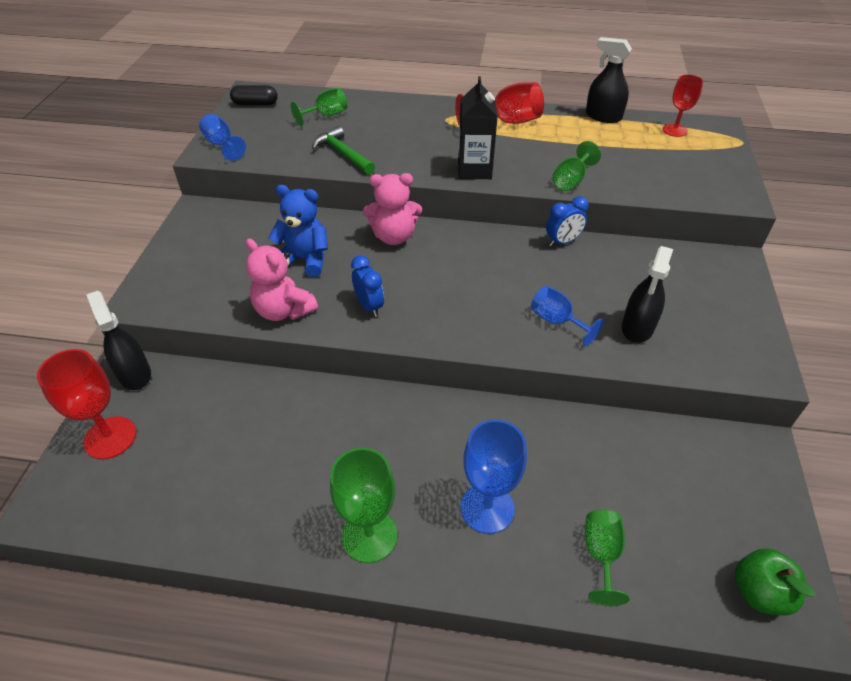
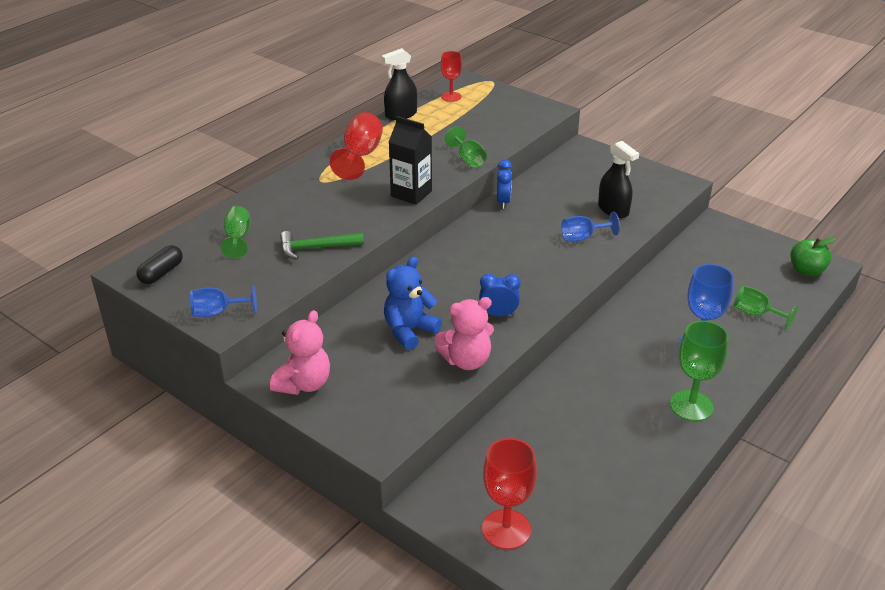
camera: 60 degrees left, 10 degrees down
black spray bottle [86,291,151,390] -> none
pink teddy bear [363,173,422,245] -> pink teddy bear moved to [270,310,330,395]

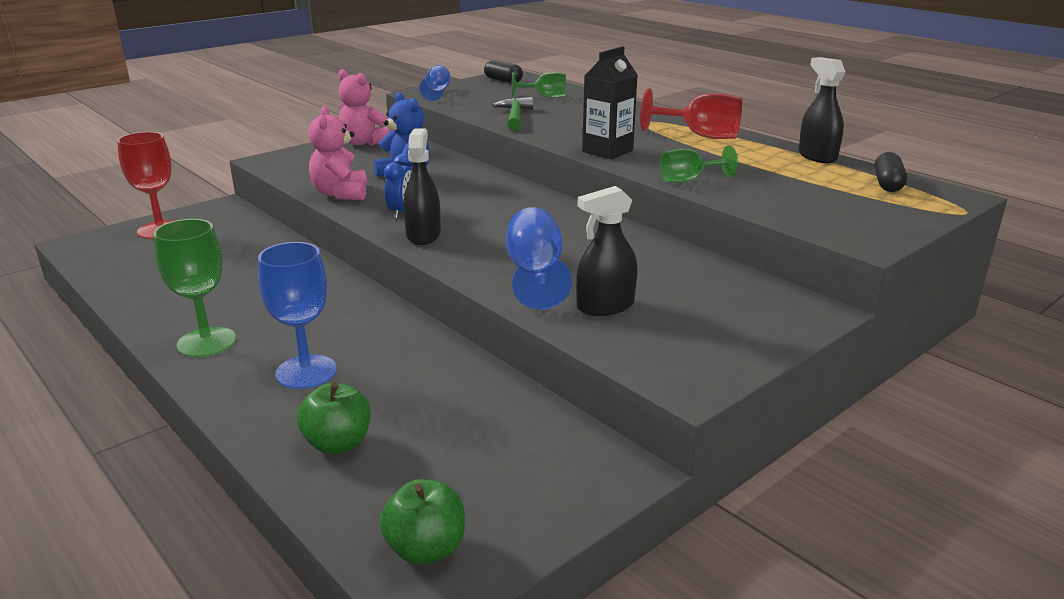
camera: 100 degrees right, 10 degrees down
red goblet [441,51,462,102] -> black capsule [874,152,907,192]
blue clock [497,160,512,209] -> none
blue goblet [562,212,620,242] -> blue goblet [506,207,572,310], size x1.53
green goblet [734,286,798,329] -> green apple [297,382,371,454]
none -> black spray bottle [403,128,441,245]

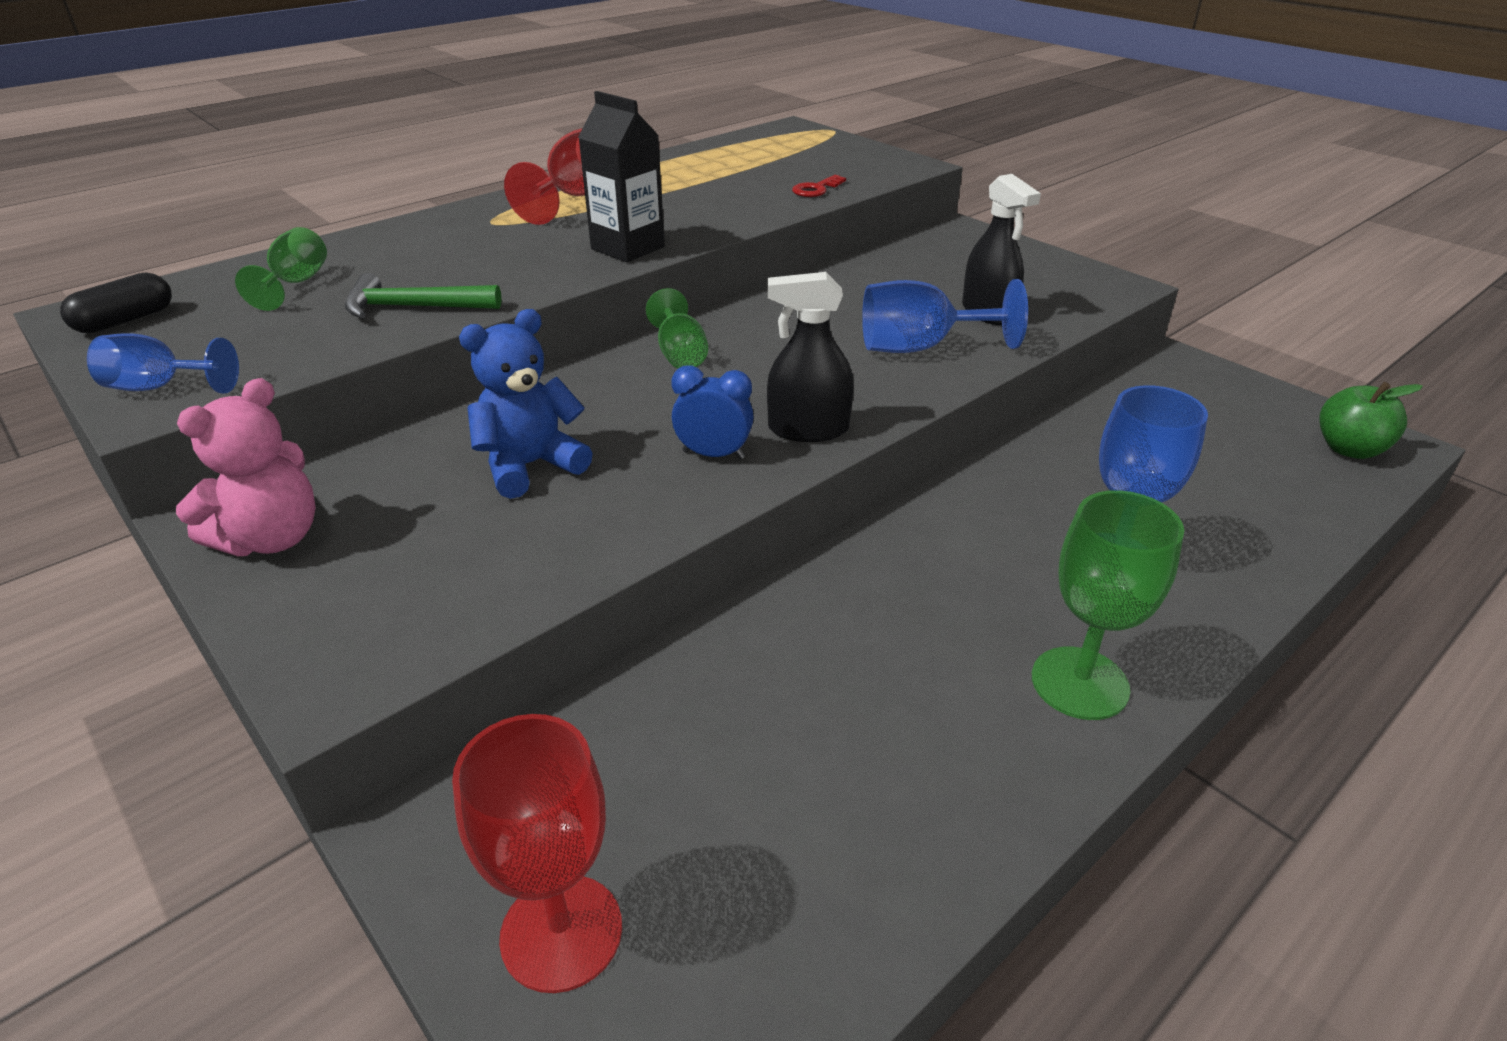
camera: 90 degrees left, 10 degrees up
green apple [297,382,371,454] -> none
pink teddy bear [308,106,367,200] -> none
green goblet [660,145,738,183] -> green goblet moved to [646,288,708,369]
black spray bottle [799,57,846,163] -> none
black capsule [874,152,907,192] -> none
none -> red key [792,175,846,197]

